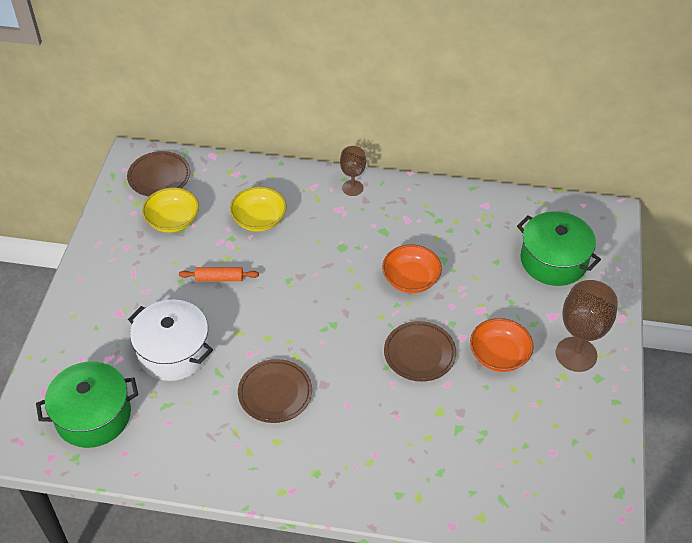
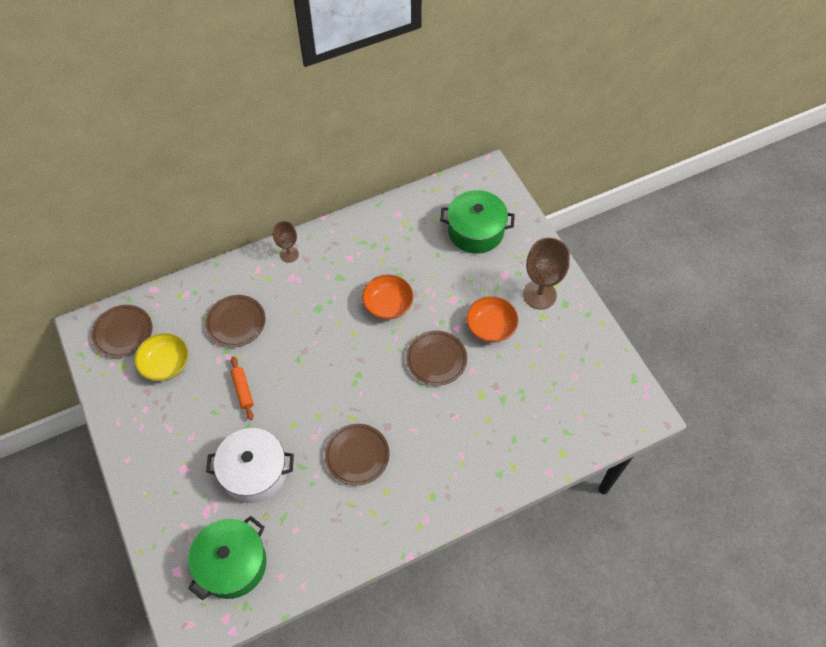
camera: 35 degrees left, 10 degrees up
orange rolling pin [179,267,259,281] -> orange rolling pin turned 75 degrees counterclockwise [231,357,254,420]
yellow bowl [230,187,287,232] -> brown plate [205,295,266,347]

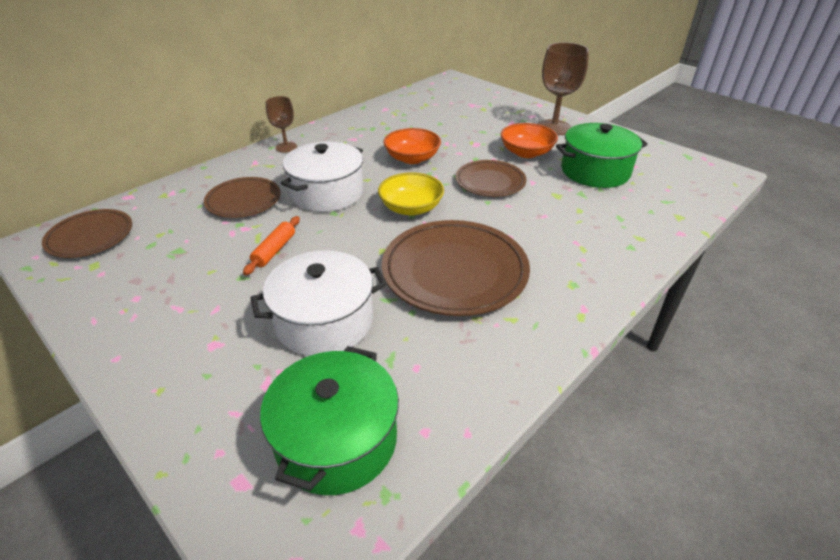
camera: 20 degrees left, 20 degrees down
yellow bowl [134,333,188,381] -> yellow bowl moved to [378,172,444,216]
orange rolling pin [231,357,254,420] -> orange rolling pin turned 60 degrees clockwise [243,216,300,275]
brown plate [325,424,389,485] -> brown plate [382,220,530,316], size x1.66
green pot [440,190,515,254] -> green pot moved to [556,123,647,188]
none -> white pot [281,141,363,212]

